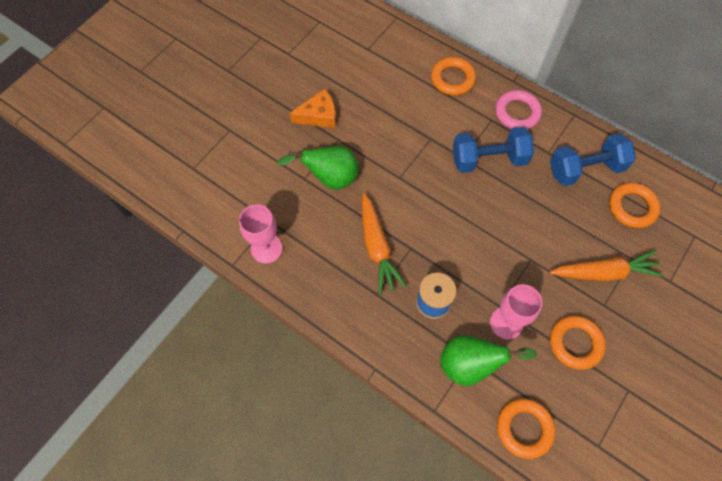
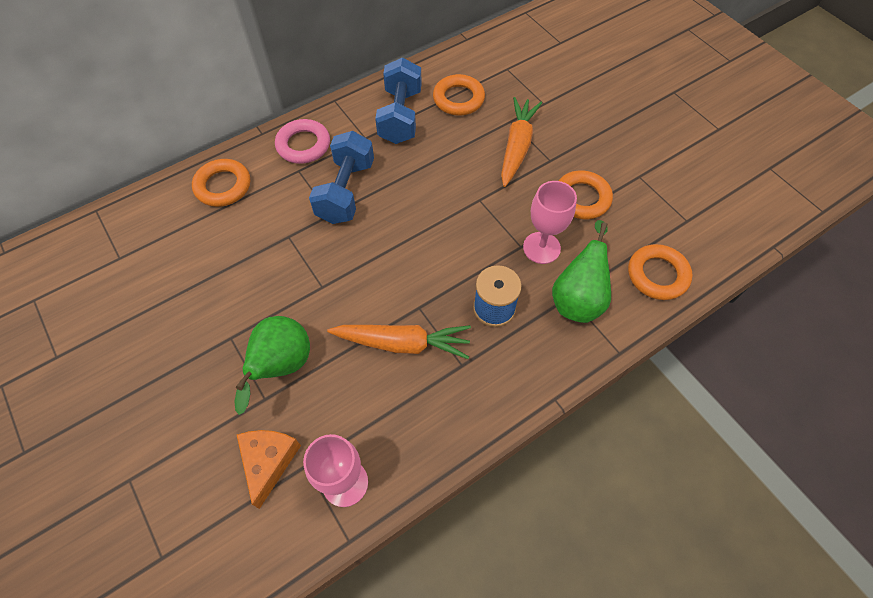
camera: 70 degrees left, 5 degrees down
orange cheese [290,89,336,128] -> orange cheese moved to [237,430,301,509]

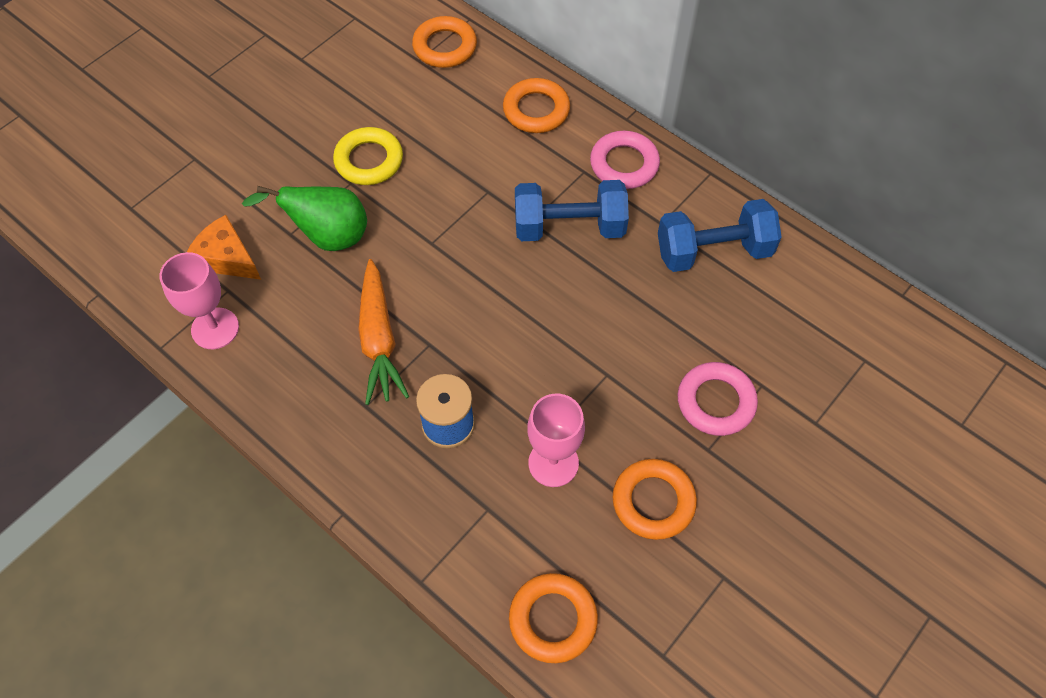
camera: 75 degrees right, 0 degrees up
orange cheese [237,430,301,509] -> orange cheese turned 135 degrees counterclockwise [187,215,261,280]
orange ring [433,74,485,115] -> orange ring moved to [412,16,477,68]
orange carrot [501,97,542,187] -> pink ring [678,362,758,436]
green pear [552,220,611,323] -> none
none -> yellow ring [333,127,403,185]

